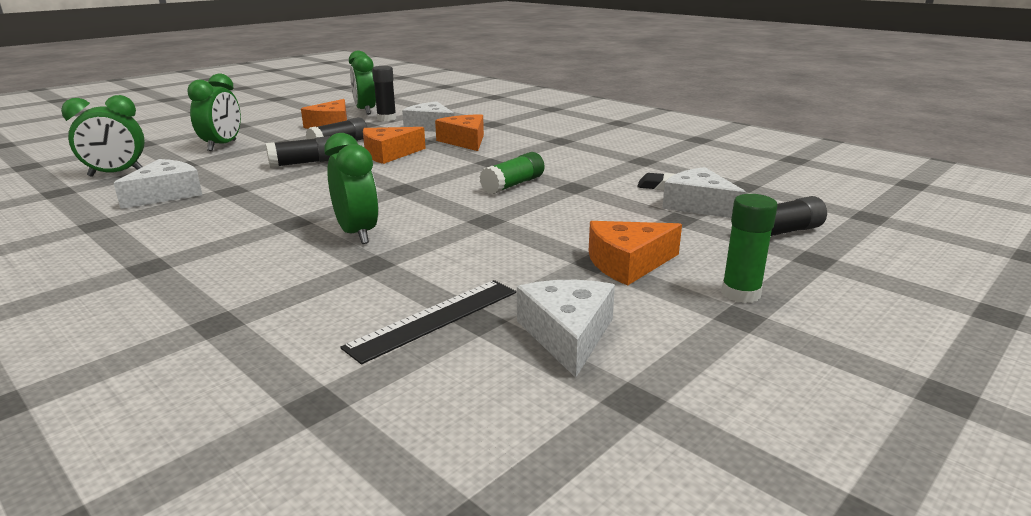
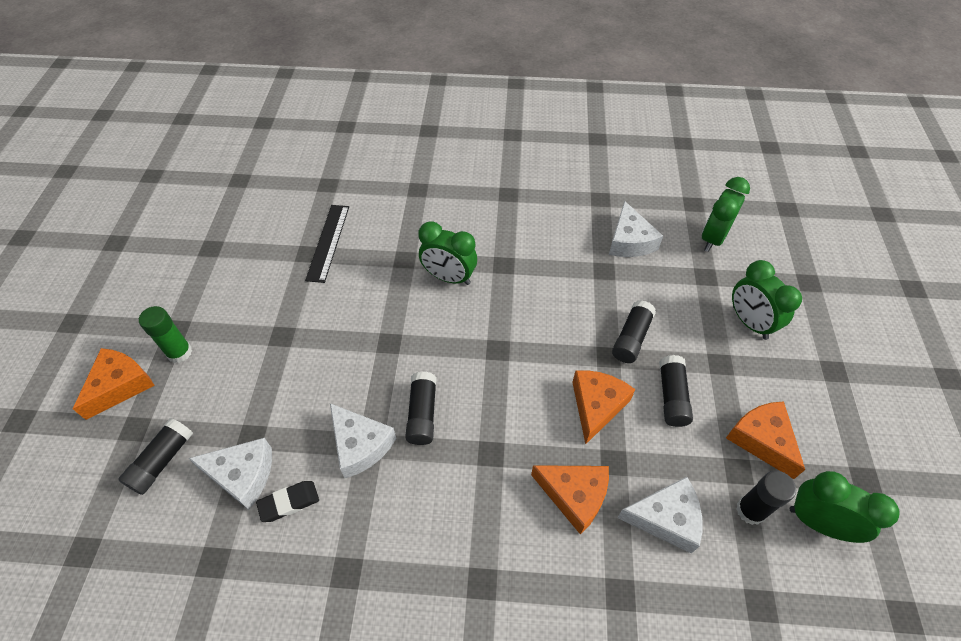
camera: 140 degrees right, 30 degrees up
green glue stick [479,152,545,194] -> black glue stick [405,371,437,445]
white cheese [517,280,615,378] -> white cheese moved to [330,403,397,478]
orange cheese [589,221,682,286] -> orange cheese moved to [73,348,155,420]

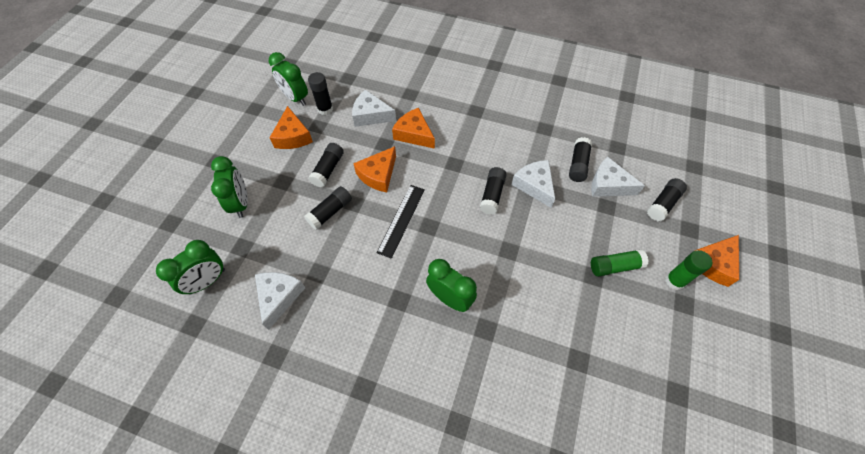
camera: 165 degrees left, 5 degrees up
black eraser [256,481,319,522] -> black glue stick [569,137,592,182]
black ruler [305,205,349,283] -> black ruler moved to [377,185,425,259]
none -> green glue stick [591,249,649,277]

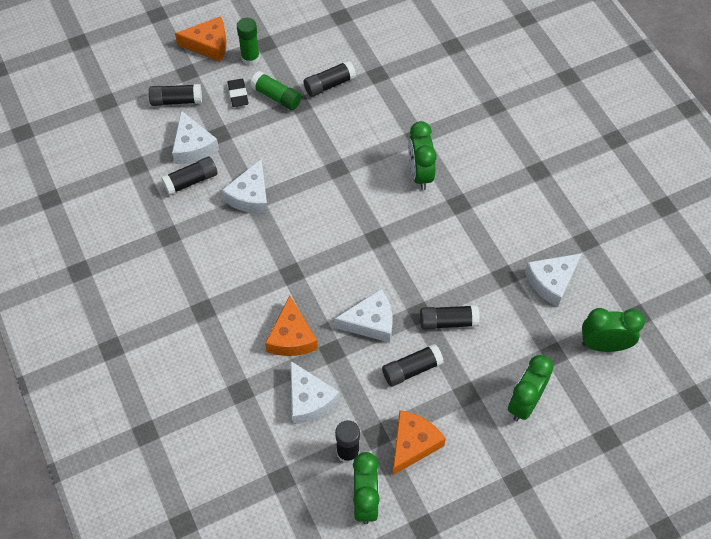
camera: 135 degrees left, 0 degrees up
orange cheese [353,146,396,192] -> white cheese [334,289,392,343]
black ruler [377,185,425,259] -> none
black glue stick [480,167,507,215] -> black glue stick moved to [303,60,356,97]
none -> black eraser [228,79,249,107]

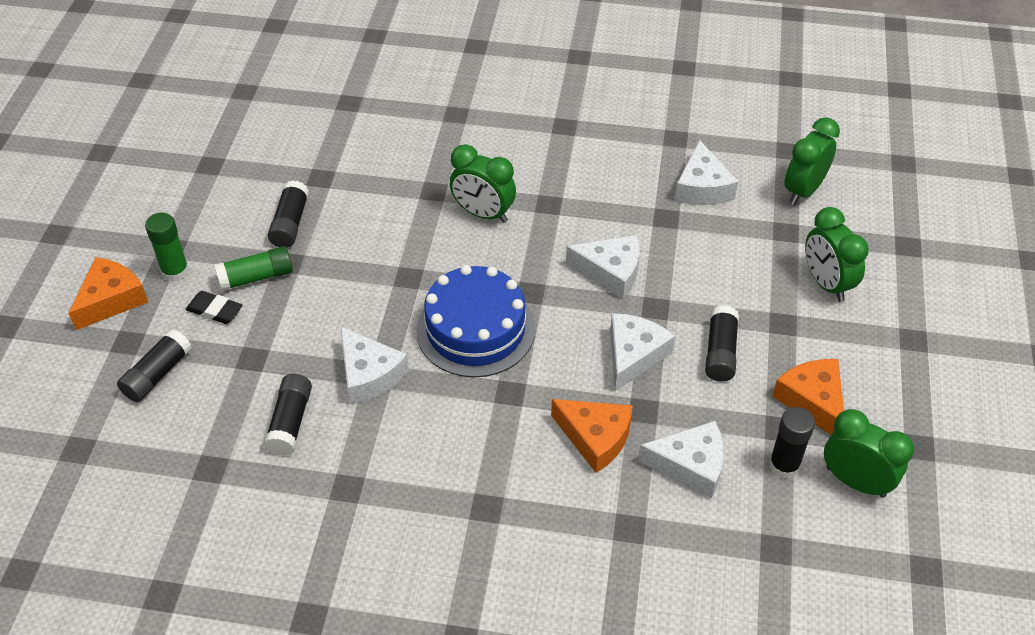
camera: 55 degrees left, 10 degrees down
white cheese [172,111,219,164] -> white cheese moved to [566,235,639,299]
black glue stick [420,305,480,330] -> none
none -> blue cake [416,265,535,378]

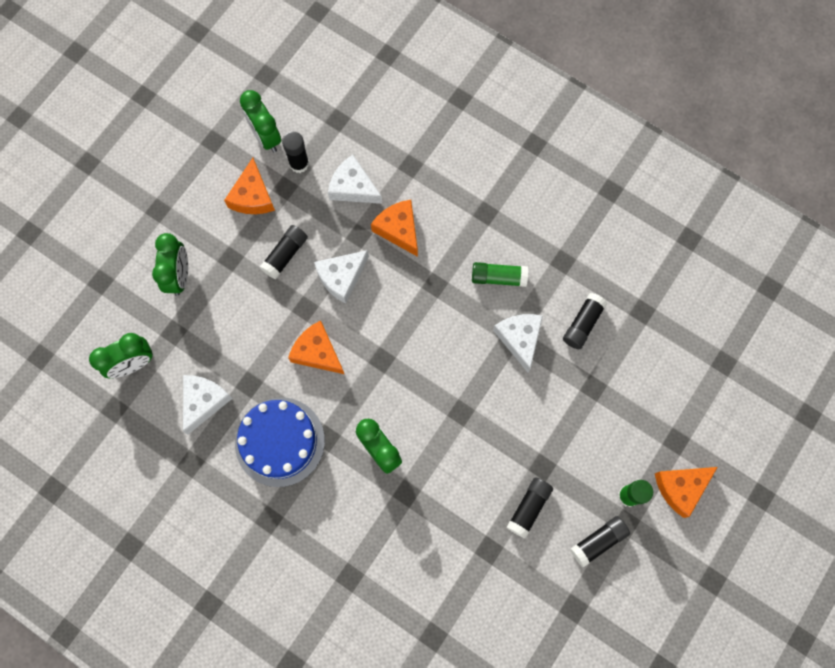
camera: 155 degrees left, 25 degrees up
black glue stick [117,329,192,402] -> black glue stick moved to [570,516,630,567]
black eraser [185,291,243,324] -> none
green glue stick [214,246,293,291] -> green glue stick moved to [472,262,528,287]
blue cake [416,265,535,378] -> blue cake moved to [235,397,325,487]
white cheese [566,235,639,299] -> orange cheese [288,320,344,374]

